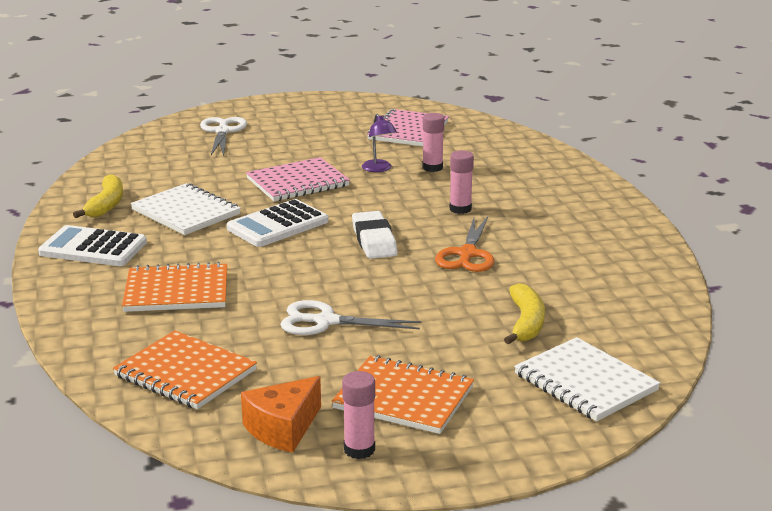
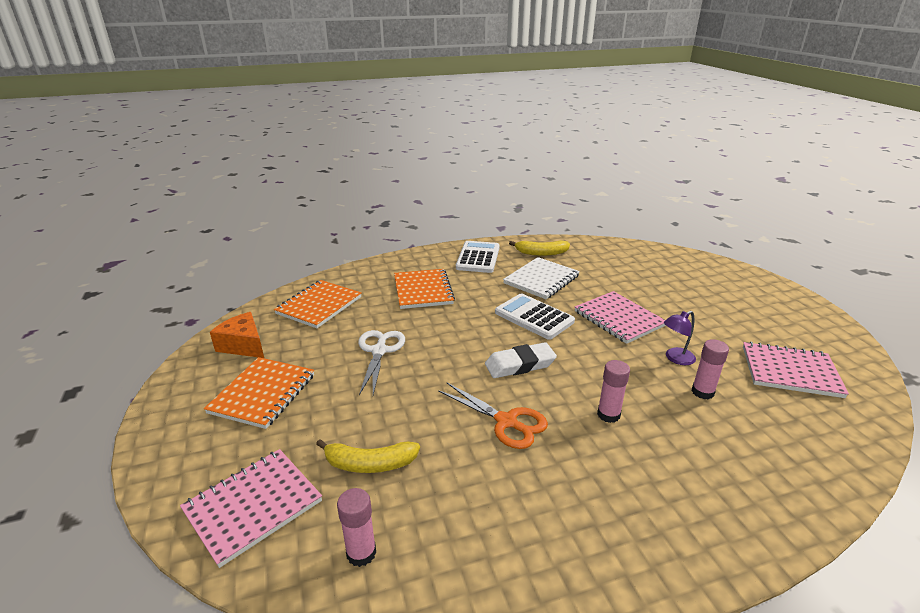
camera: 85 degrees right, 5 degrees up
white scissors [200,117,247,156] -> none
pink glue stick [342,371,375,459] -> pink glue stick moved to [337,488,376,567]
orange scissors [435,217,494,272] -> orange scissors turned 150 degrees counterclockwise [438,383,548,449]
white notebook [514,337,660,421] -> pink notebook [180,449,322,568]

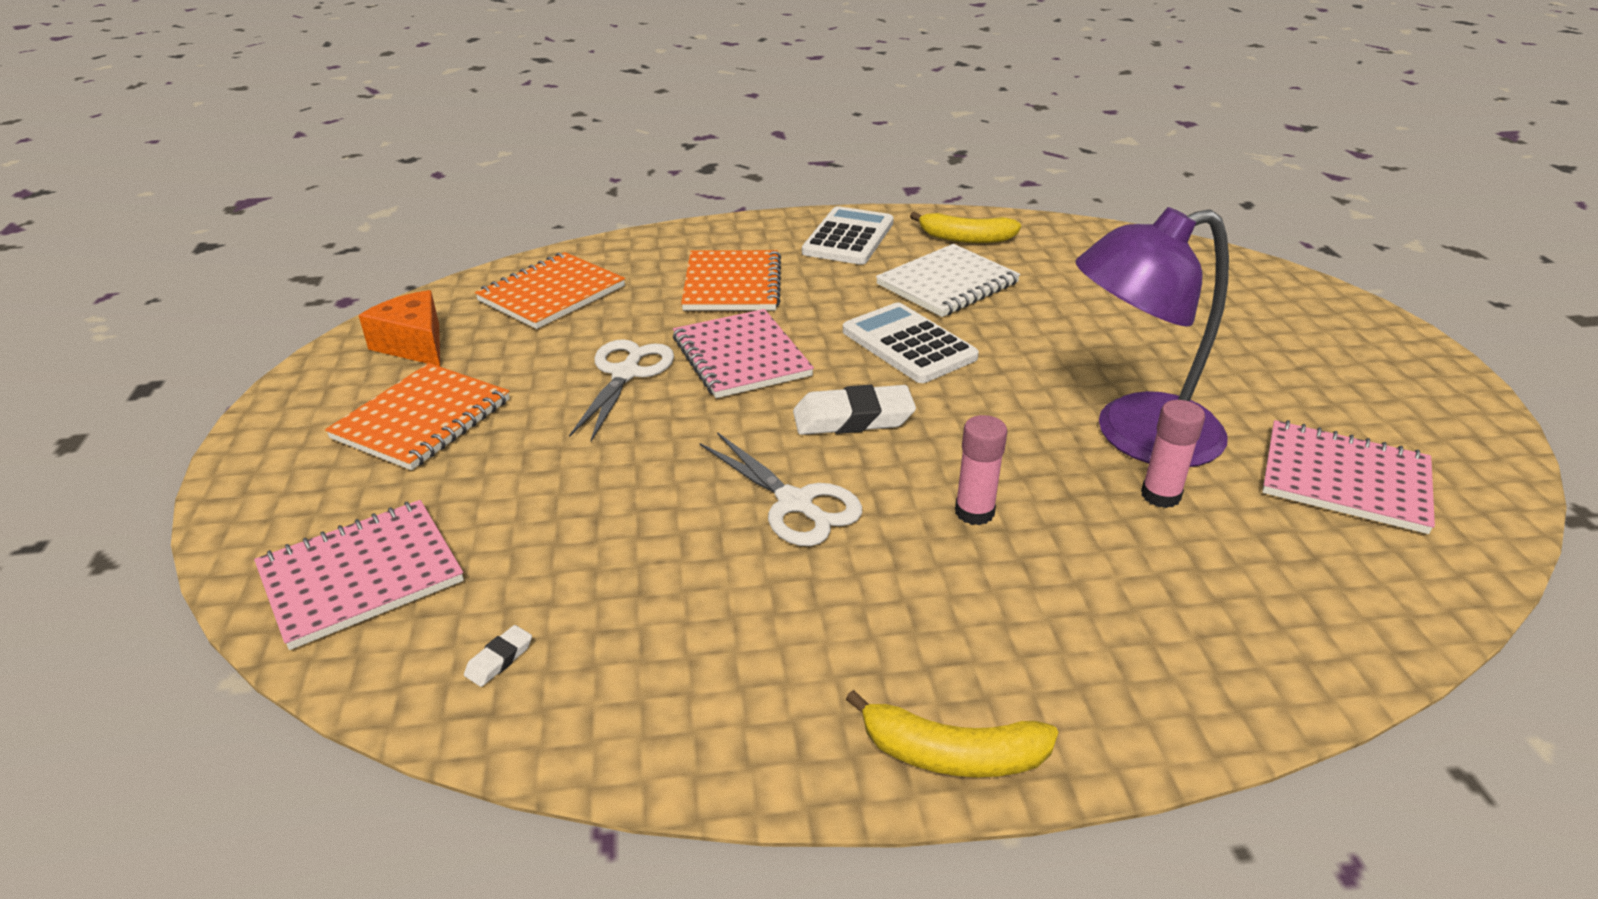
camera: 10 degrees right, 5 degrees up
yellow banana [316,439,420,473] -> yellow banana moved to [846,690,1058,777]
pink glue stick [337,488,376,567] -> white eraser [464,625,532,687]
orange scissors [438,383,548,449] -> white scissors [700,432,862,546]
pink notebook [575,291,666,344] -> pink notebook moved to [673,309,814,398]
purple lamp [664,311,696,365] -> purple lamp [1075,207,1229,467], size x2.39

